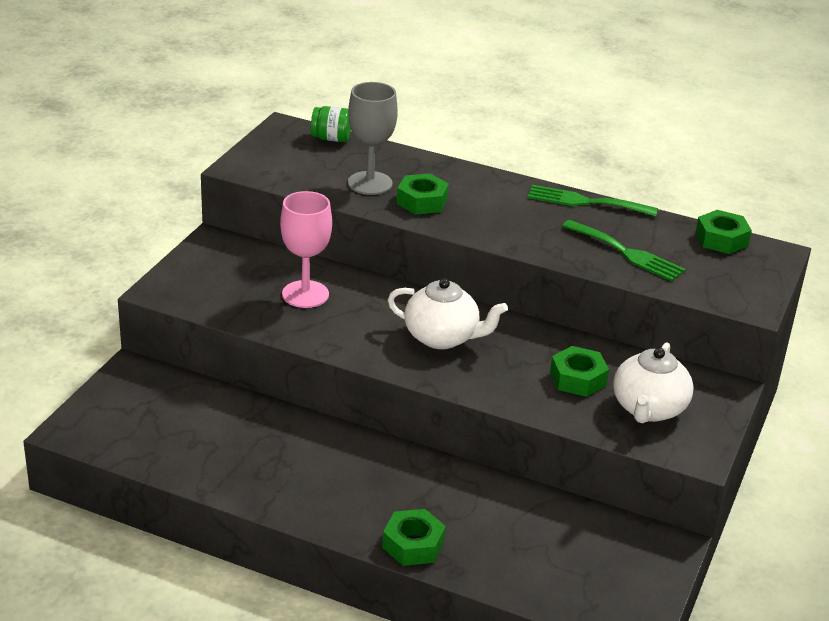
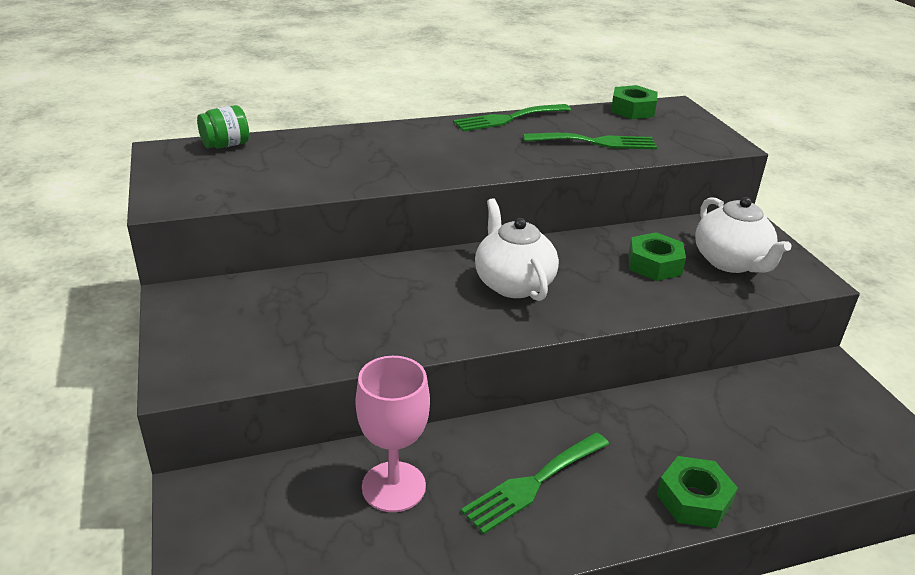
camera: 40 degrees left, 0 degrees up
pink goblet [280,191,332,308] -> pink goblet moved to [356,356,430,512]
grey goblet [348,82,398,195] -> none
white teapot [388,278,508,349] -> white teapot turned 90 degrees counterclockwise [475,198,559,301]
green nut [397,174,449,215] -> none
none -> green fork [461,432,609,535]

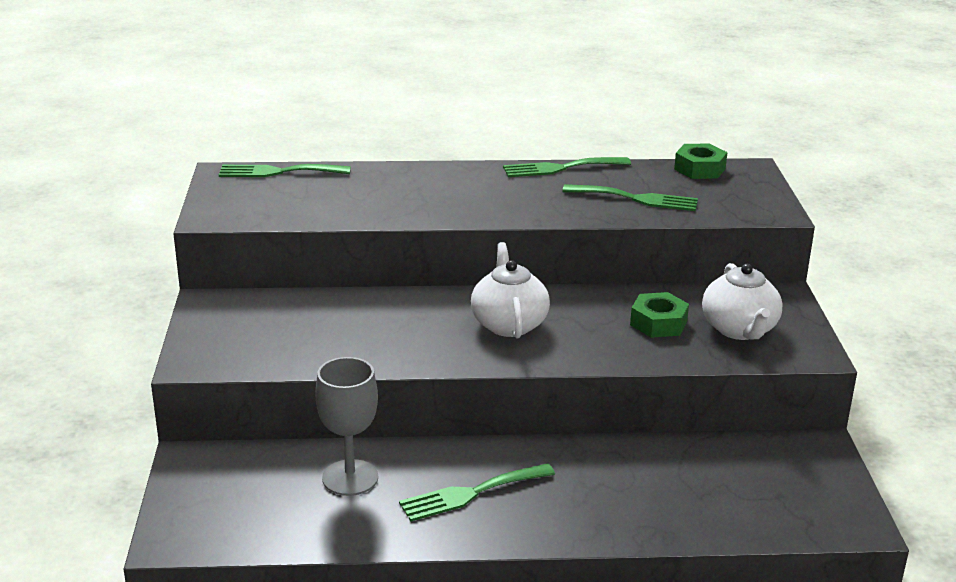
camera: 15 degrees right, 5 degrees down
green jar [197,105,249,148] -> green fork [219,164,351,177]
pink goblet [356,356,430,512] -> grey goblet [315,357,378,496]
green nut [657,456,738,528] -> none

